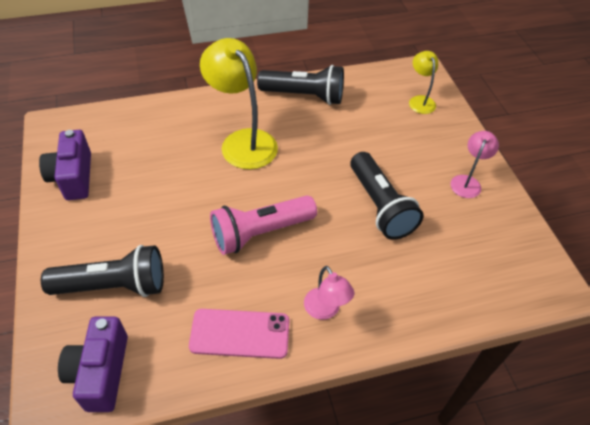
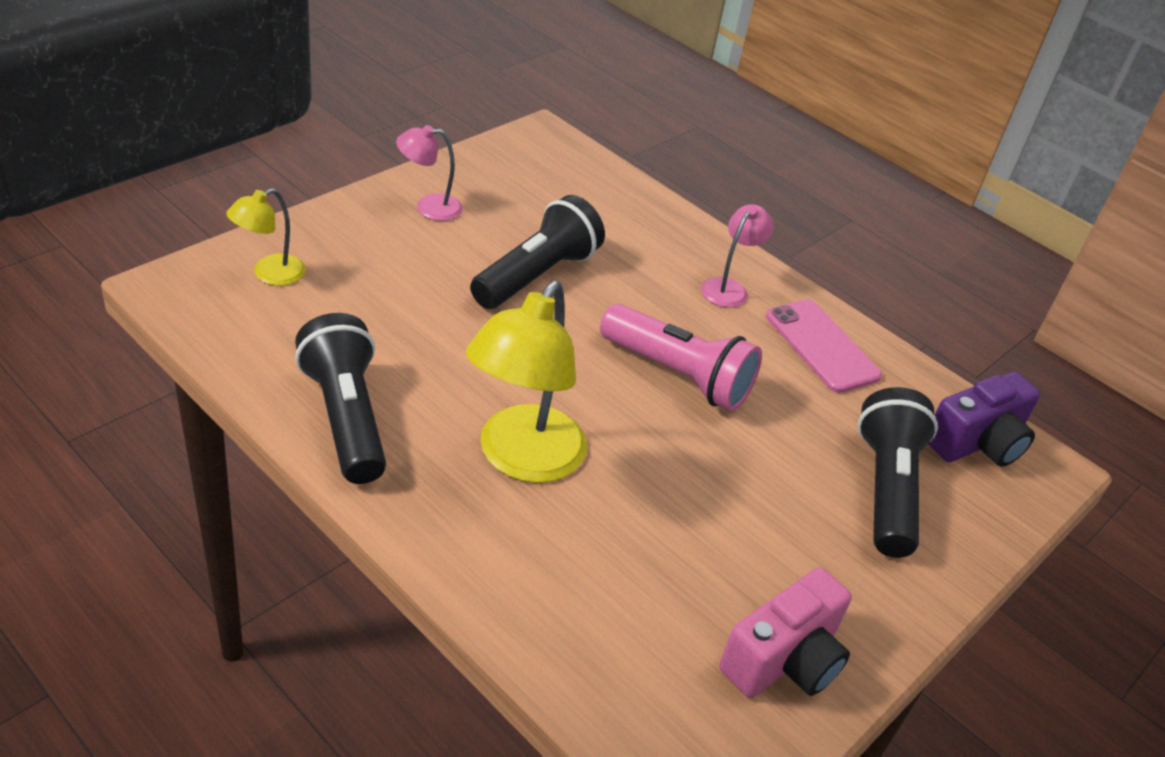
camera: 125 degrees left, 10 degrees down
purple camera [39,130,91,200] -> pink camera [719,567,852,698]
black flashlight [41,245,164,297] -> black flashlight turned 45 degrees clockwise [858,387,938,558]

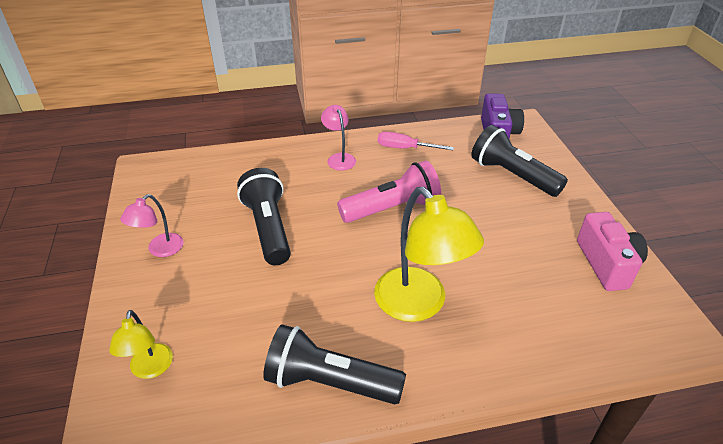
camera: 50 degrees left, 0 degrees up
pink phone [766,299,882,393] -> pink screwdriver [378,132,454,150]

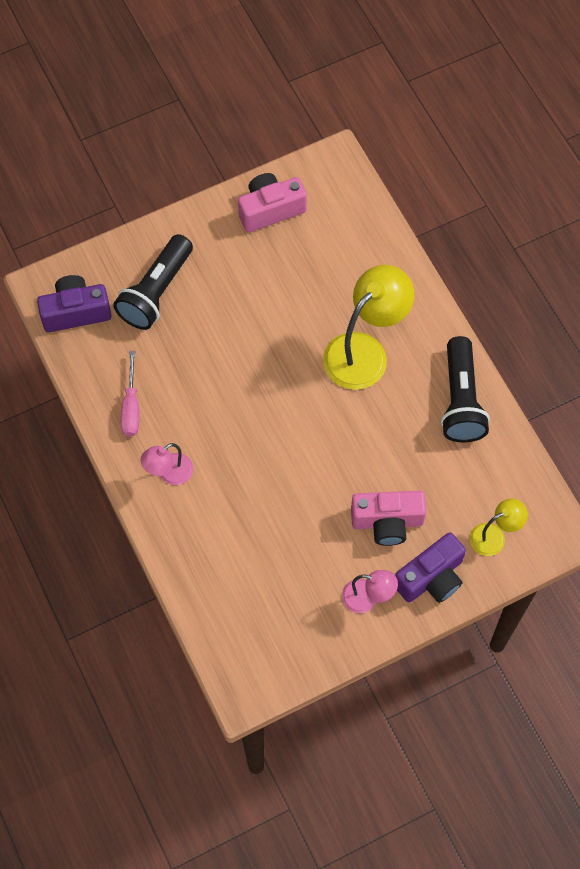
camera: 105 degrees left, 25 degrees up
black flashlight [237,168,291,265] -> none
pink flashlight [337,161,441,223] -> none
none -> pink camera [351,491,426,546]
none -> purple camera [395,532,466,603]

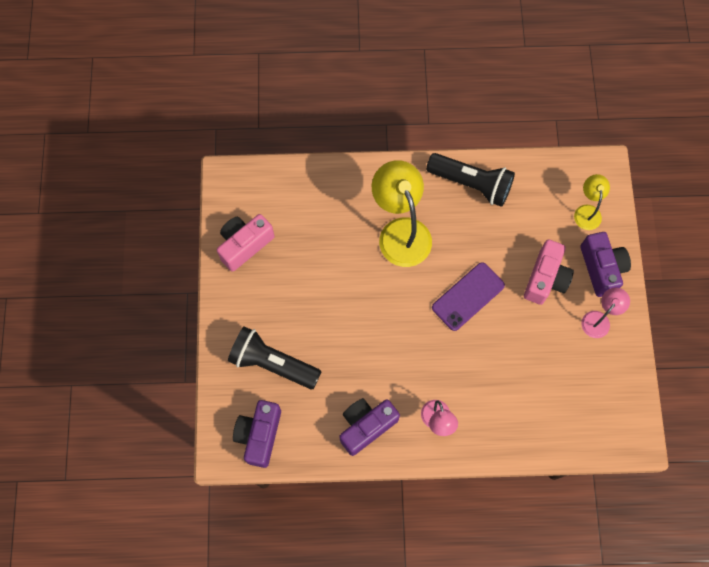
camera: 65 degrees left, 5 degrees up
black flashlight [113,234,193,330] -> black flashlight turned 150 degrees clockwise [228,326,322,389]
pink screwdriver [121,351,139,437] -> purple camera [340,398,400,456]
pink camera [238,173,307,232] -> pink camera turned 45 degrees clockwise [217,214,275,272]
none -> purple phone [432,262,505,331]

